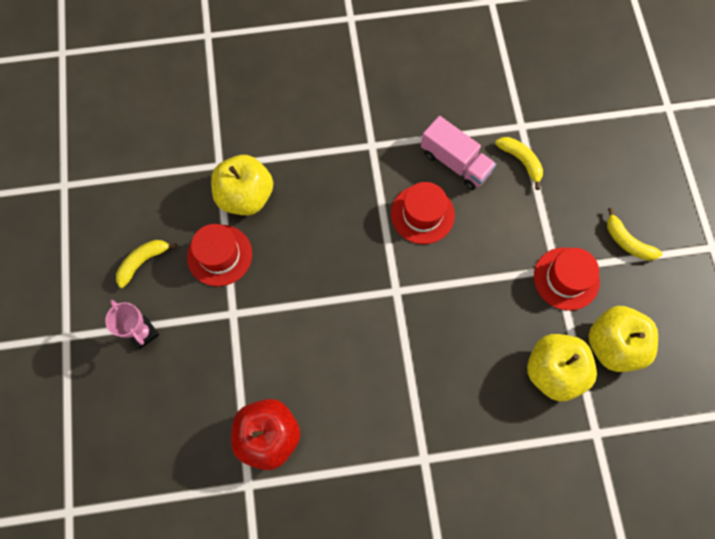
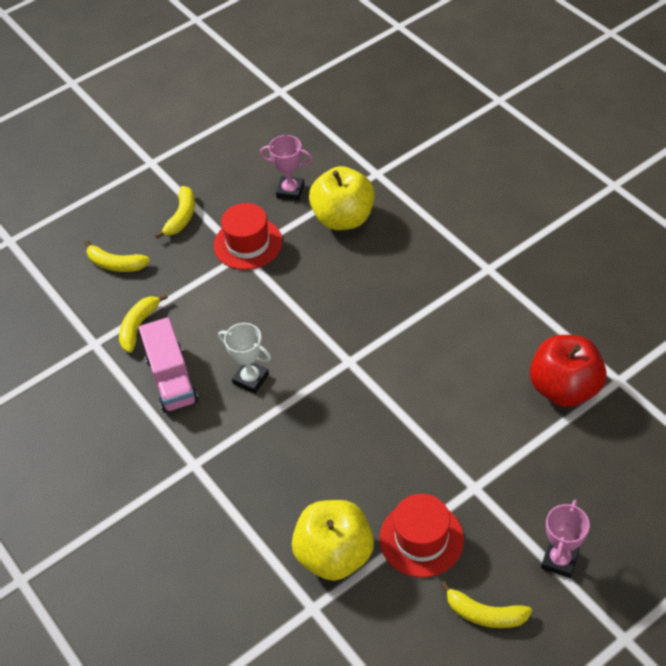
camera: 115 degrees left, 20 degrees down
red hat [391,182,455,244] -> white trophy [218,323,271,394]
pink truck [421,116,496,190] -> pink truck turned 150 degrees clockwise [139,317,199,413]
yellow apple [588,306,658,372] -> pink trophy [260,135,313,201]
none -> yellow banana [84,240,150,272]

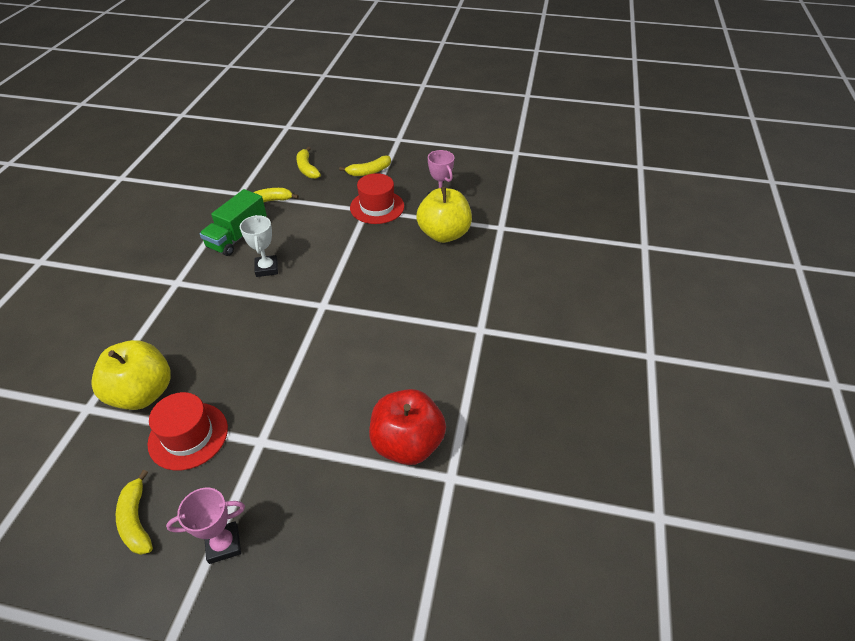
camera: 45 degrees right, 5 degrees down
pink truck [139,317,199,413] -> green truck [200,189,267,256]

